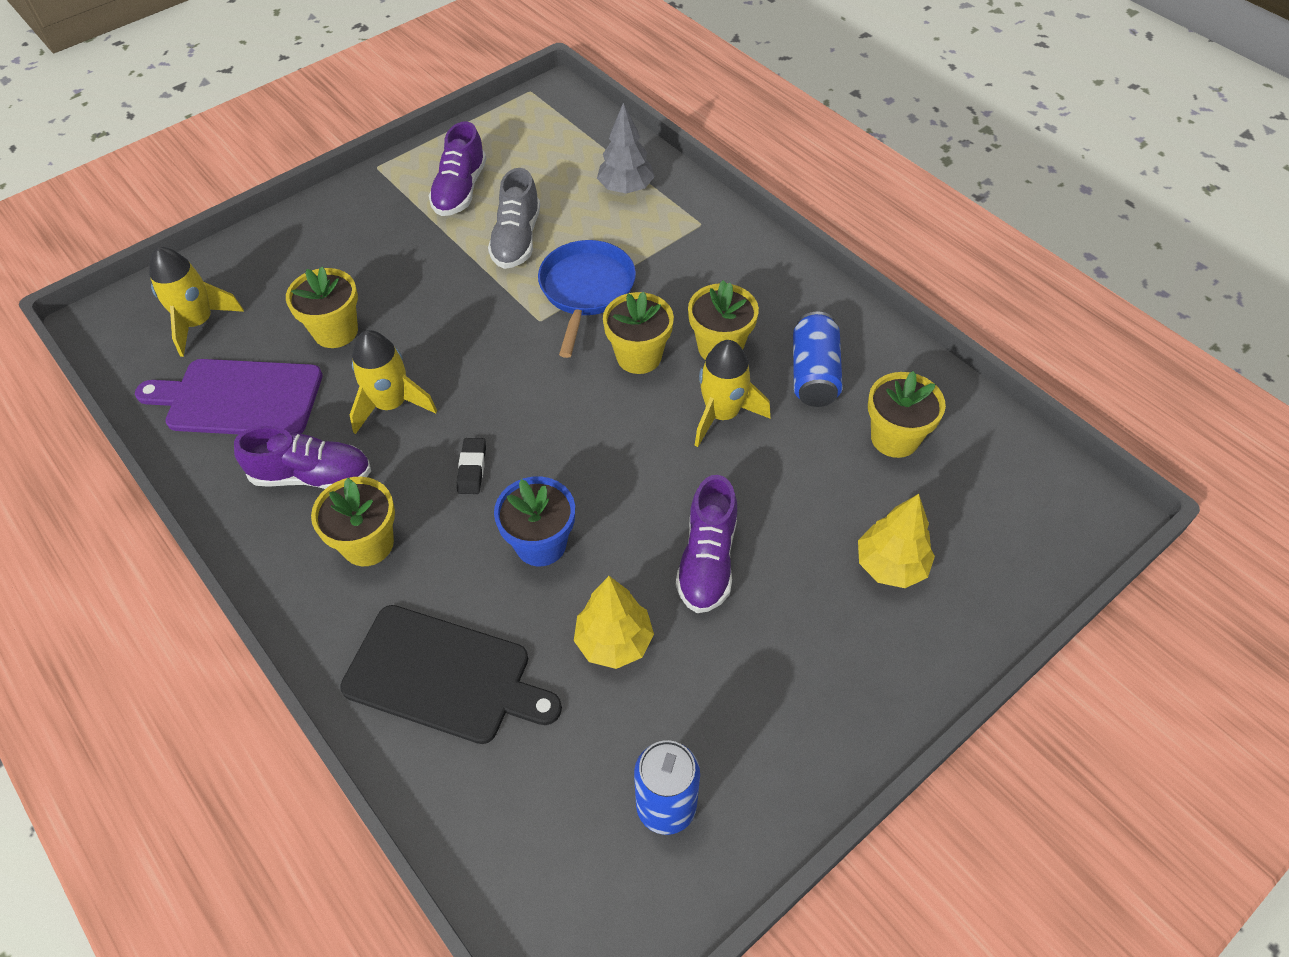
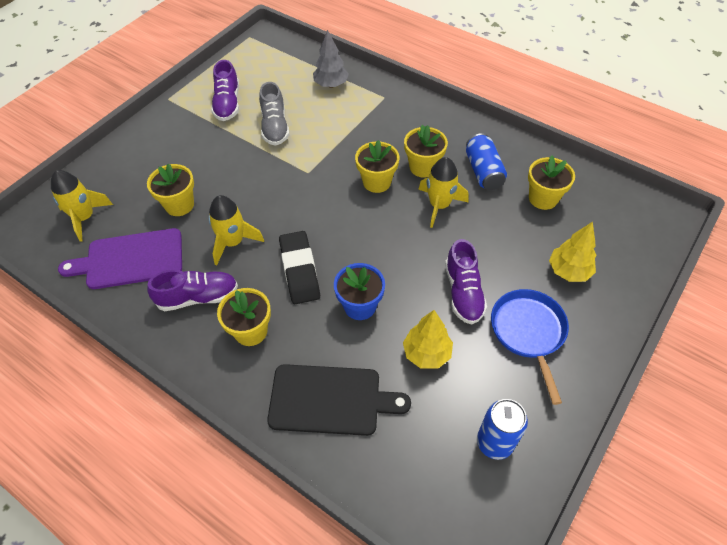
camera: 15 degrees left, 0 degrees up
black eraser [457,438,486,494] -> black eraser [279,231,320,304], size x1.97
blue pan [538,240,636,358] -> blue pan moved to [491,289,569,405]

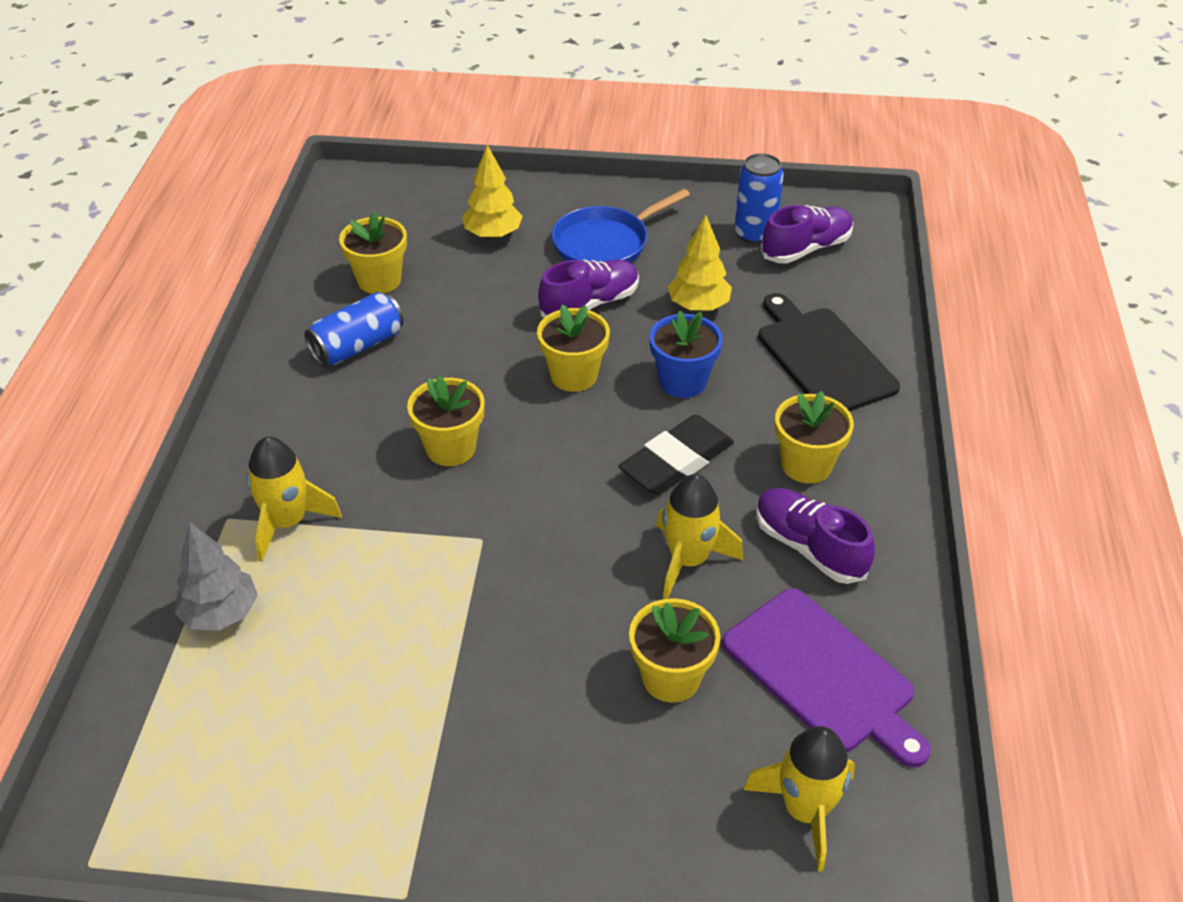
camera: 120 degrees left, 10 degrees down
purple shoe [211,60,239,121] -> purple shoe moved to [761,205,854,263]
grey shoe [259,82,289,146] -> none
yellow flower pot [404,125,448,178] -> yellow flower pot moved to [537,305,610,392]
yellow rocket [418,157,468,228] -> yellow rocket moved to [246,437,342,562]

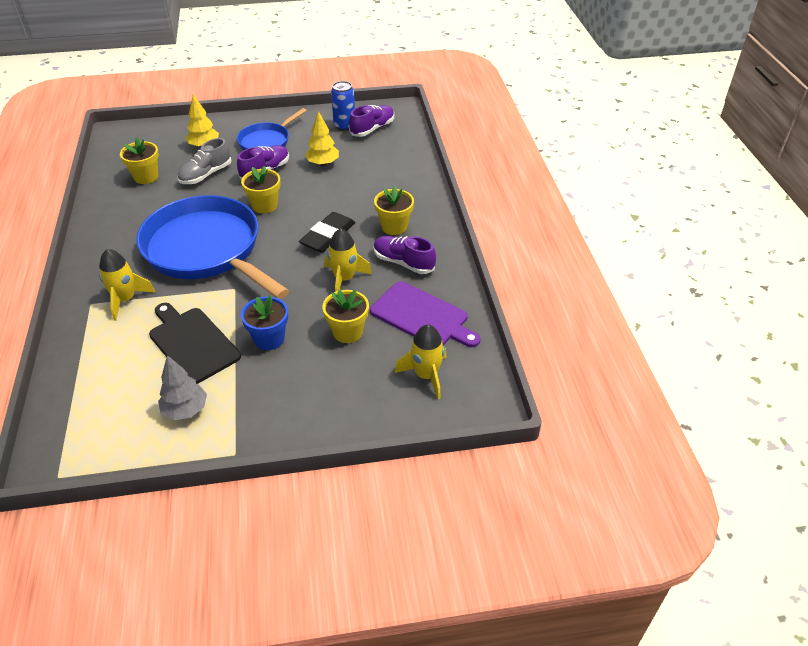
camera: 15 degrees left, 0 degrees up
grey tree [174,522,258,631] -> grey tree moved to [158,355,207,420]
blue can [304,292,404,366] -> none
yellow flower pot [407,375,485,466] -> blue pan [136,195,289,299]
blue flower pot [649,311,723,398] -> blue flower pot moved to [241,295,288,350]
black cutting board [758,293,900,411] -> black cutting board moved to [149,303,241,384]
none -> grey shoe [178,138,231,184]

